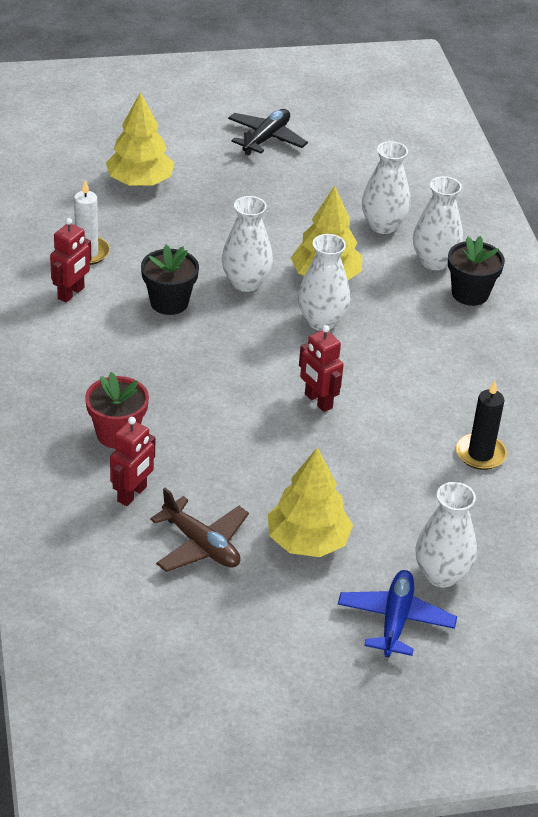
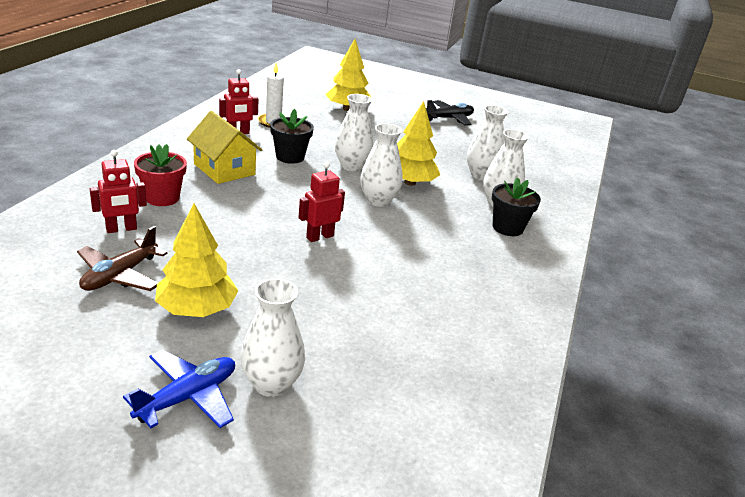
camera: 30 degrees right, 10 degrees down
brown plane [150,488,249,572] -> brown plane turned 45 degrees clockwise [77,226,168,291]
red robot [299,325,344,412] -> red robot turned 60 degrees clockwise [299,162,345,242]
black candle [456,381,507,470] -> none
none -> yellow house [187,111,262,184]

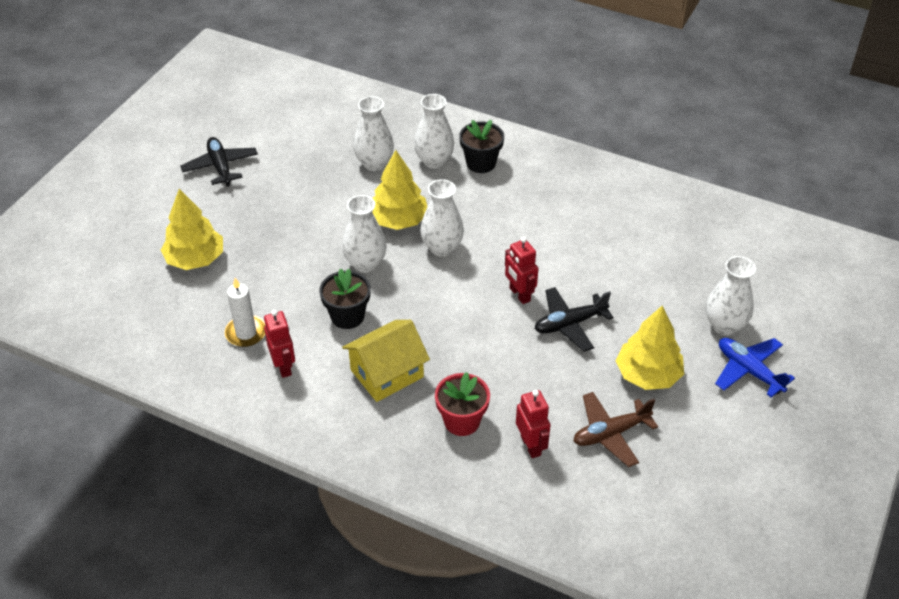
camera: 80 degrees left, 15 degrees up
brown plane [77,226,168,291] -> brown plane turned 120 degrees clockwise [574,392,658,467]
none -> black plane [535,287,614,352]

